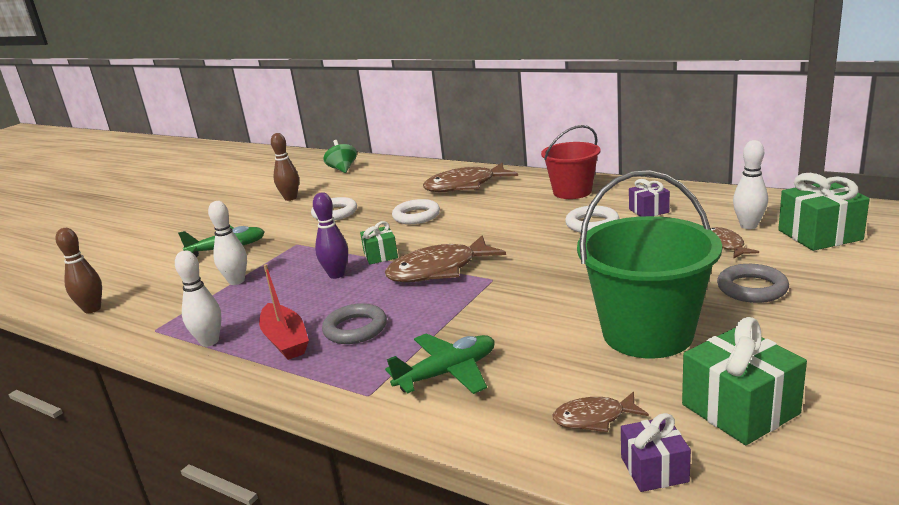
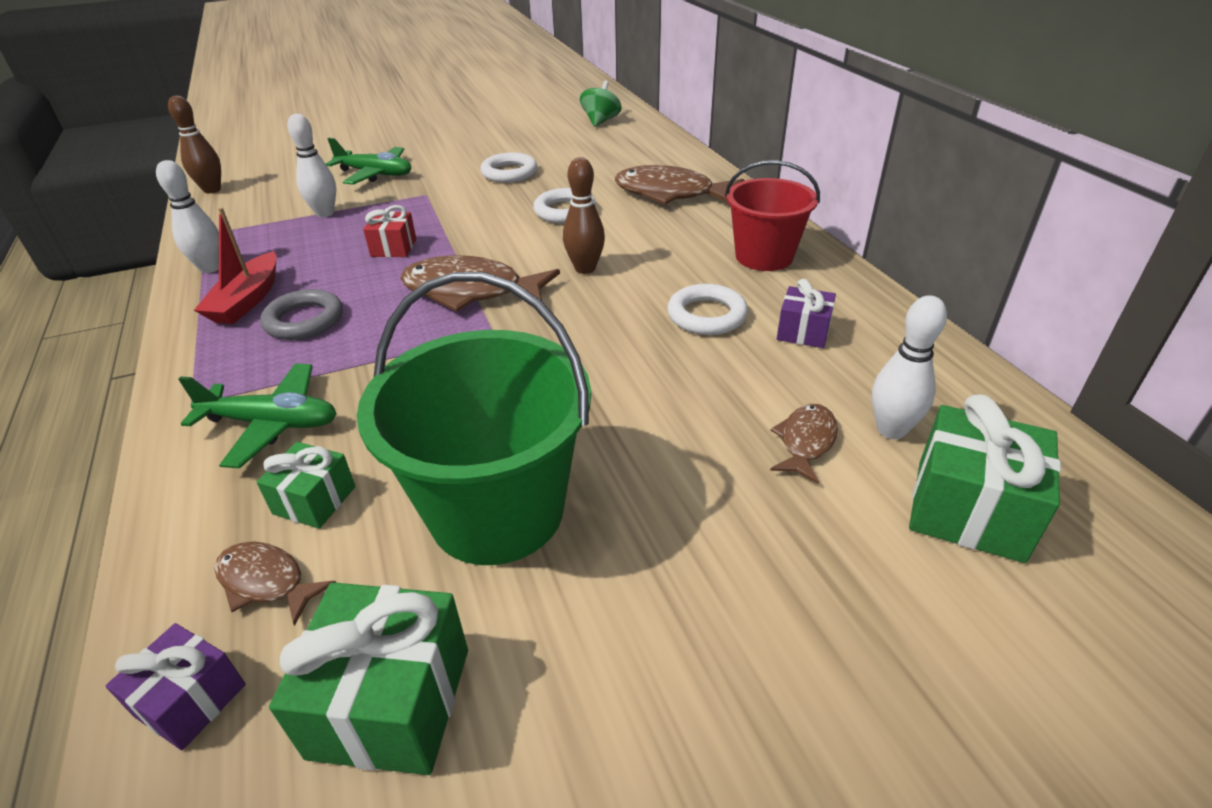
camera: 35 degrees right, 15 degrees up
brown bowling pin [271,133,299,201] -> brown bowling pin moved to [563,157,605,274]
purple bowling pin [313,192,348,279] -> red gift [363,205,416,257]
green gift [360,221,398,264] -> green gift moved to [257,442,356,529]
grey ring [717,264,789,303] -> none

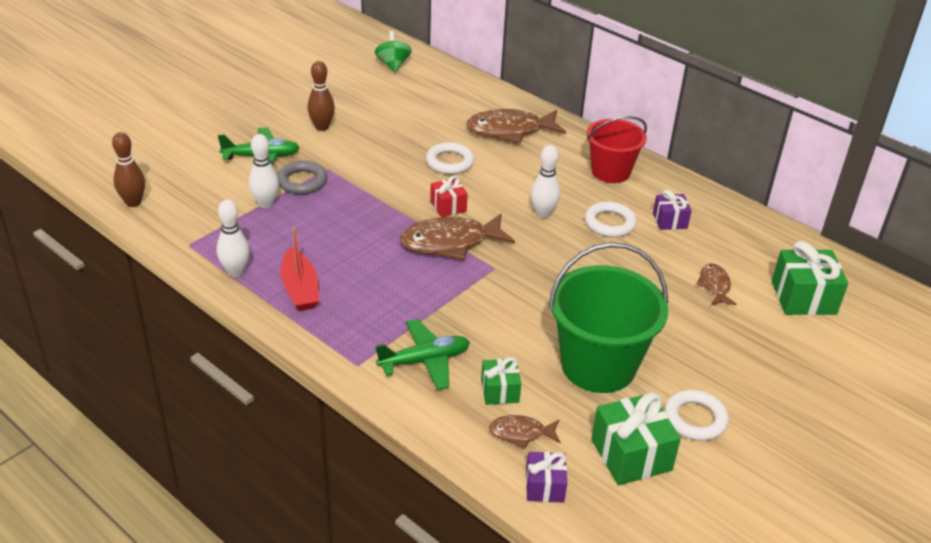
camera: 30 degrees left, 0 degrees up
grey ring [260,289,343,340] -> grey ring moved to [277,161,327,194]
red gift [363,205,416,257] -> red gift moved to [430,175,468,217]
white ring [480,152,537,183] -> white ring moved to [665,390,729,441]
brown bowling pin [563,157,605,274] -> brown bowling pin moved to [307,61,335,131]
white bowling pin [872,295,947,439] -> white bowling pin moved to [531,145,560,218]

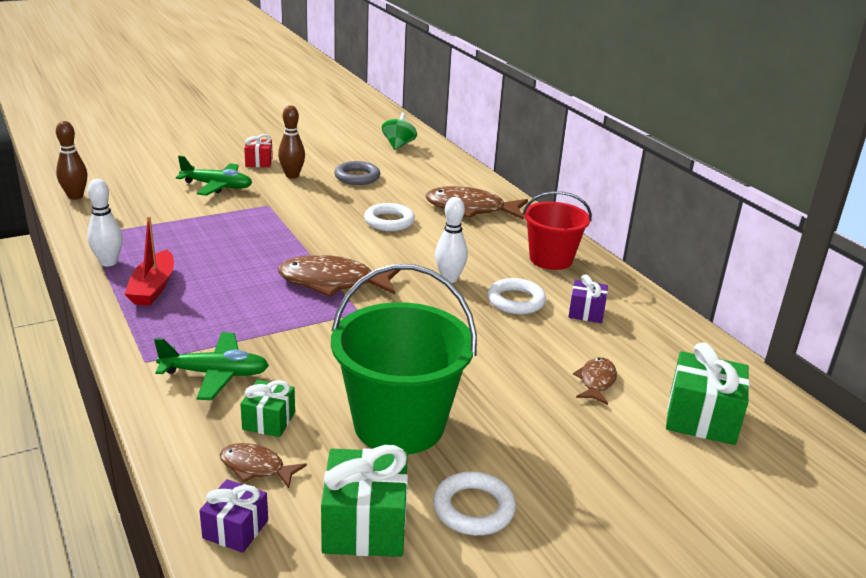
camera: 20 degrees right, 10 degrees down
white bowling pin [249,134,279,208] -> none
grey ring [277,161,327,194] -> grey ring moved to [334,161,381,185]
red gift [430,175,468,217] -> red gift moved to [244,134,273,167]

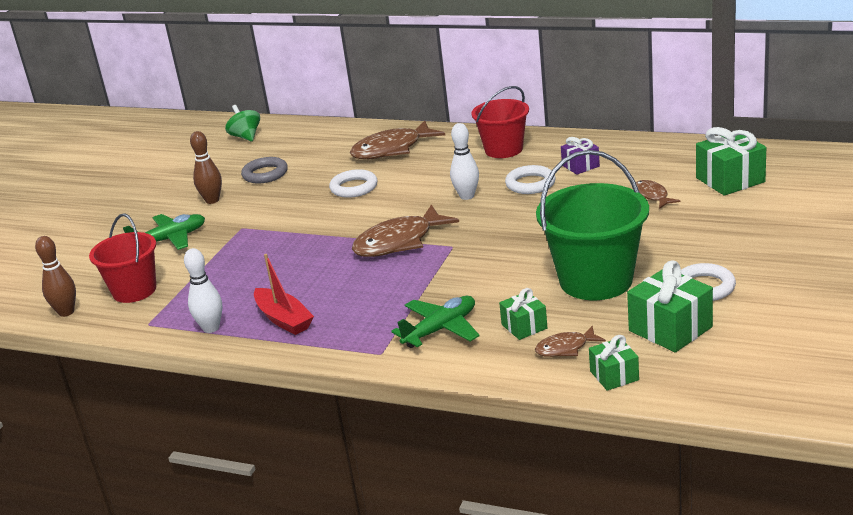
camera: 35 degrees left, 0 degrees up
purple gift [199,479,268,553] -> green gift [589,335,639,391]
red gift [244,134,273,167] -> none
none -> red bucket [89,213,156,303]

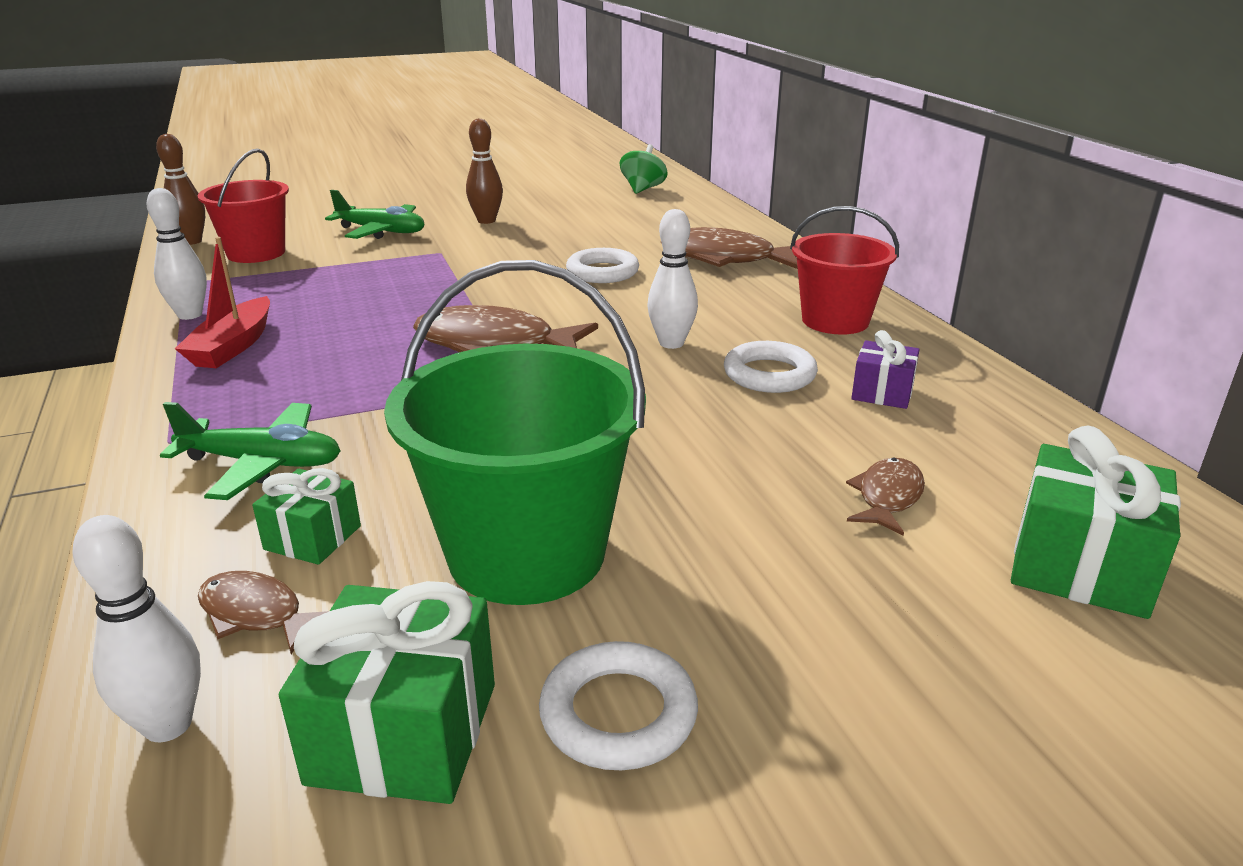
camera: 45 degrees right, 0 degrees up
grey ring [241,157,288,184] -> none
green gift [589,335,639,391] -> white bowling pin [73,515,201,742]

